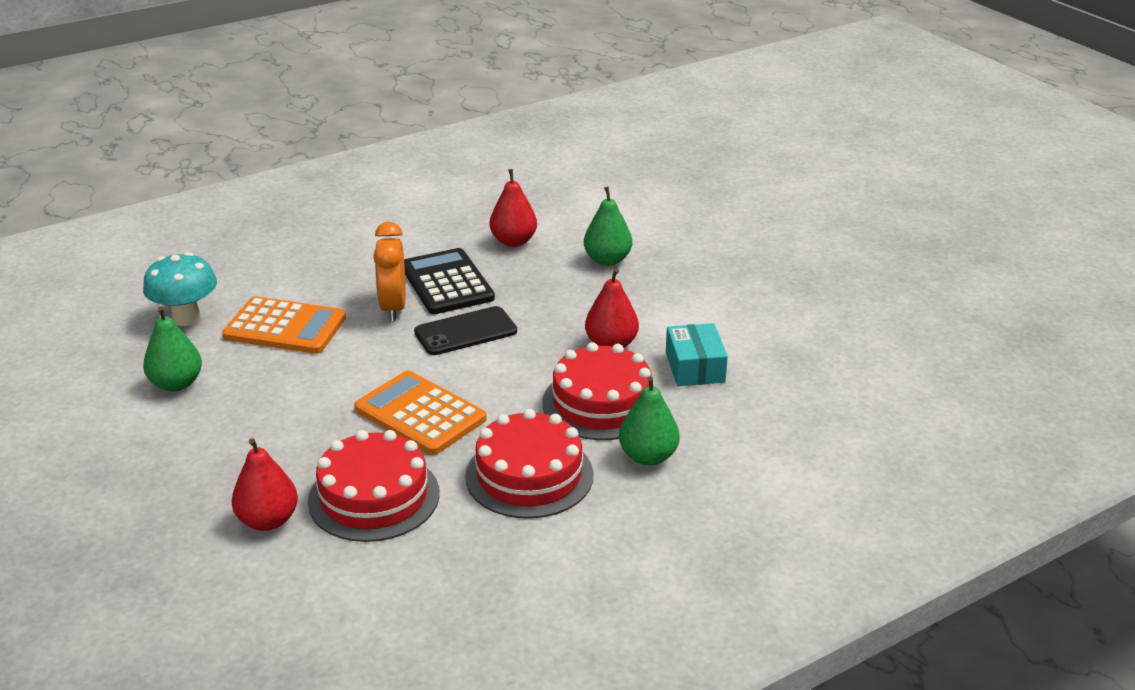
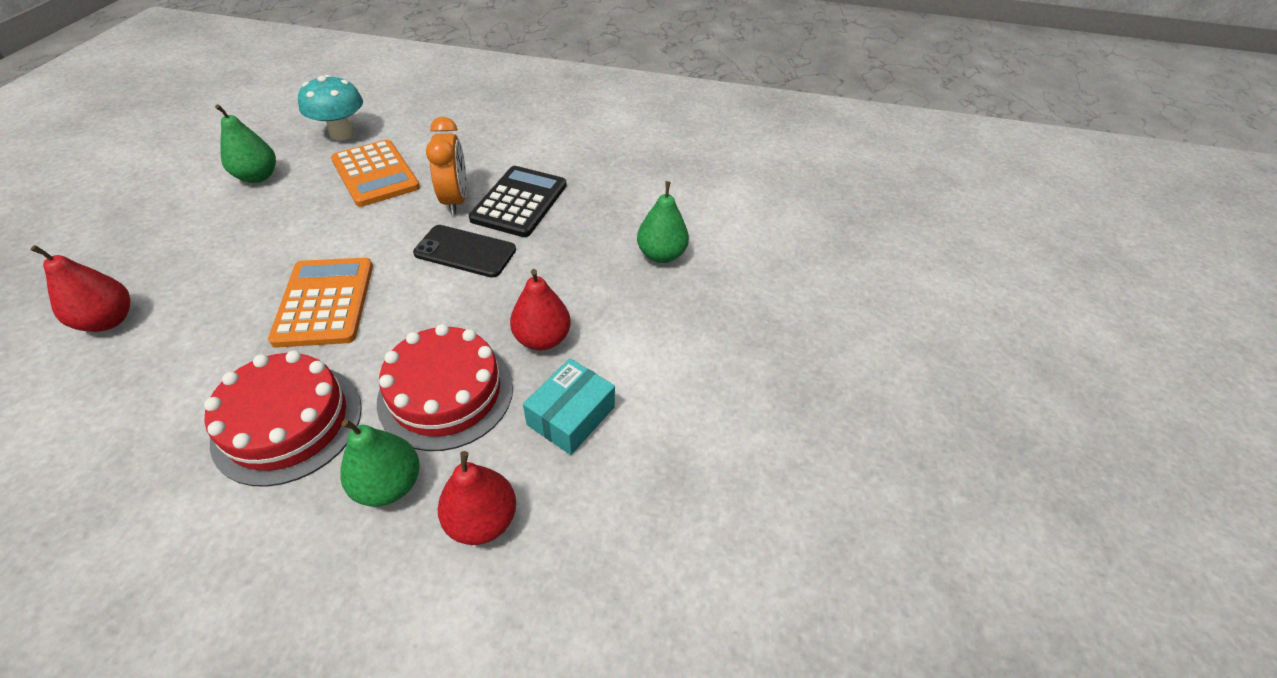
camera: 40 degrees right, 15 degrees up
red cake [308,430,440,542] -> none
orange clock [373,222,406,321] -> orange clock turned 135 degrees clockwise [426,116,467,215]
red pear [490,169,537,247] -> red pear moved to [438,451,516,545]

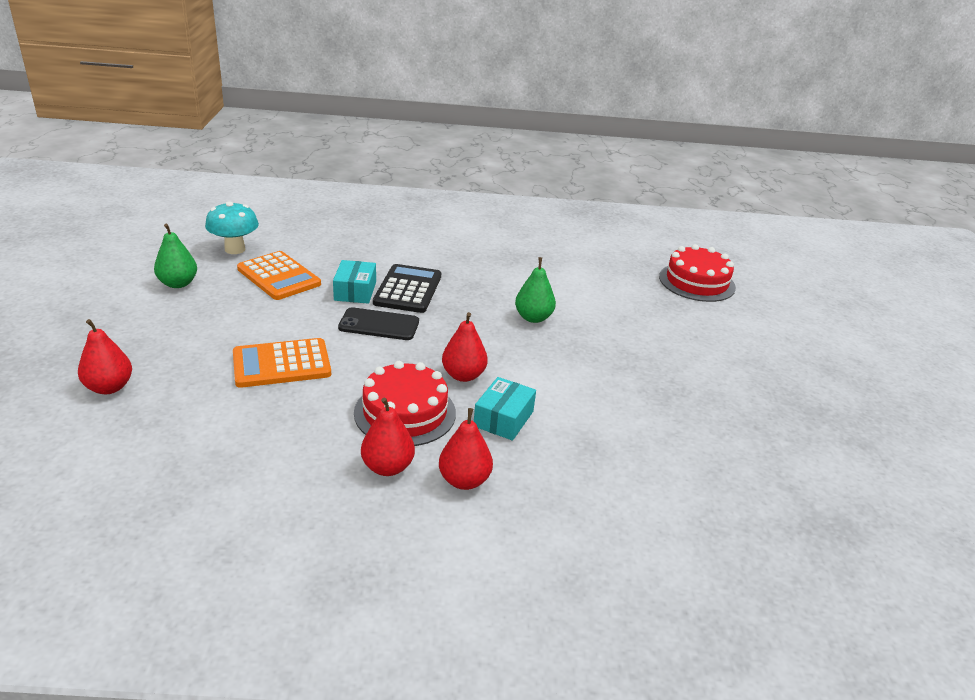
camera: 10 degrees left, 15 degrees down
red cake [204,350,362,487] -> red cake moved to [659,244,736,302]
orange calculator [268,258,373,348] -> orange calculator turned 90 degrees counterclockwise [233,338,331,388]
green pear [340,419,420,507] -> red pear [361,398,415,476]
orange clock [426,116,467,215] -> turquoise box [333,260,376,304]

